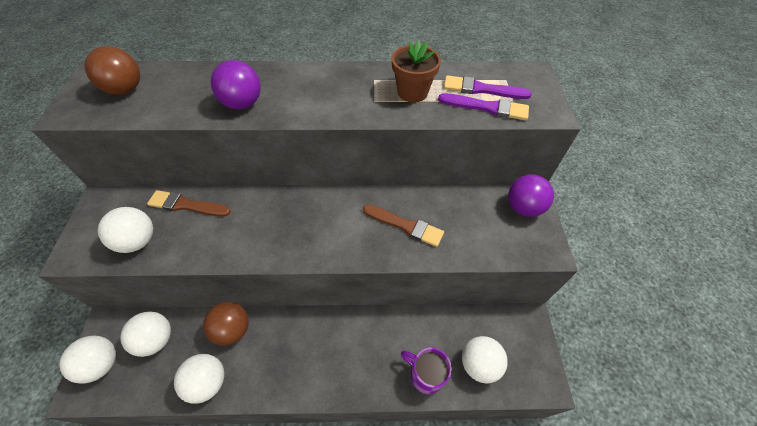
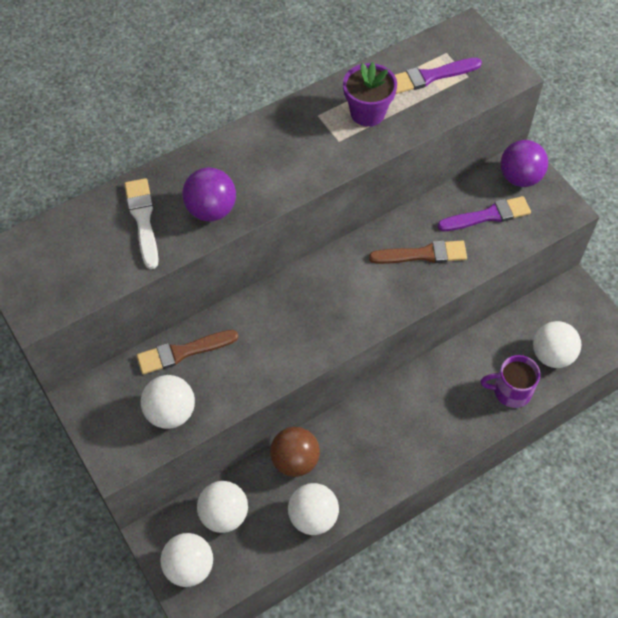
camera: 30 degrees left, 5 degrees up
brown ball [85,46,140,95] -> none
brown flower pot [392,41,441,103] -> purple flower pot [343,62,397,127]
purple brush [438,93,529,121] -> purple brush moved to [437,196,531,231]
none -> white brush [124,178,159,269]

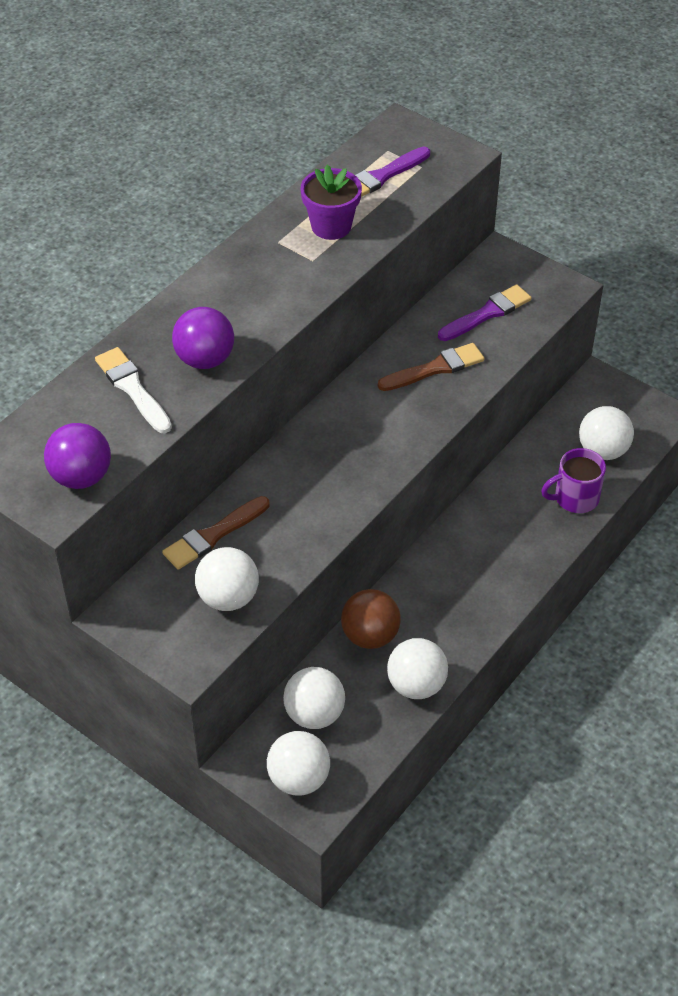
camera: 20 degrees left, 10 degrees down
purple ball [501,140,548,187] -> purple ball moved to [44,423,111,489]

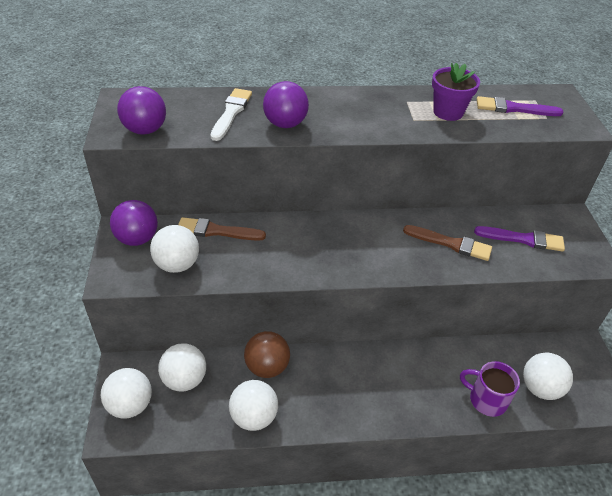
camera: 45 degrees right, 5 degrees down
none -> purple ball [110,200,158,246]

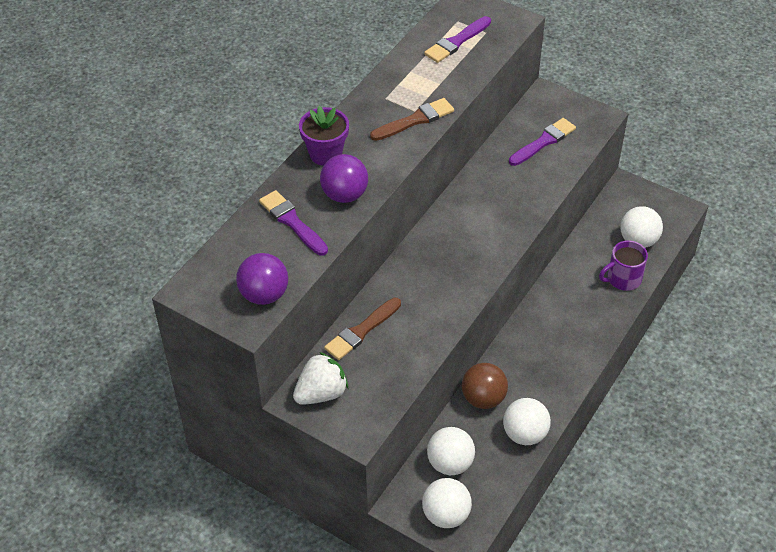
camera: 50 degrees left, 5 degrees up
purple ball [110,200,158,246] -> white strawberry [293,352,348,405]
white ball [150,225,199,273] -> none
white brush [210,88,252,141] -> purple brush [259,190,328,256]
brown brush [403,225,492,261] -> brown brush moved to [370,98,454,141]
purple flower pot [432,63,480,121] -> purple flower pot moved to [299,106,349,166]

